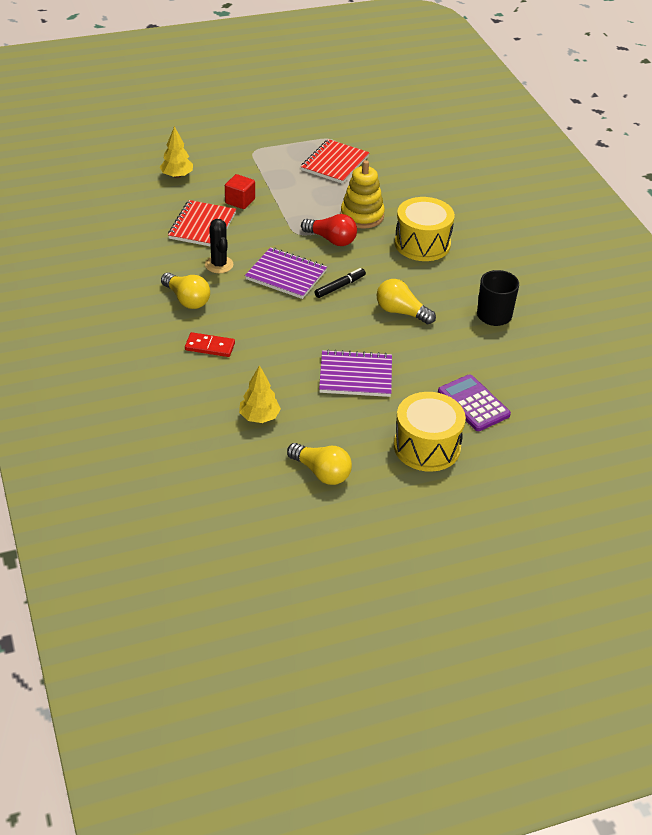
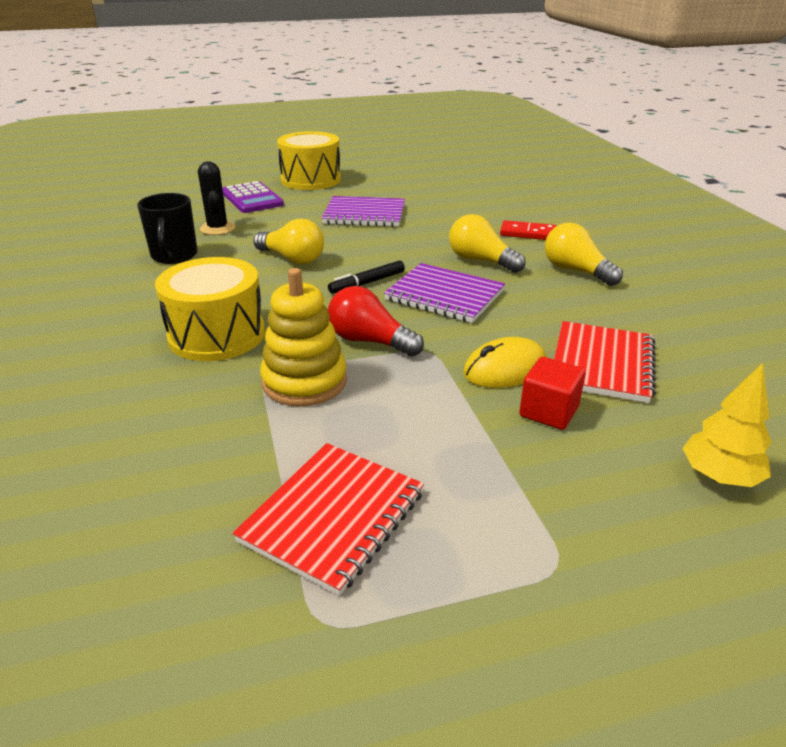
camera: 175 degrees left, 10 degrees down
black cactus [205,219,233,273] -> black cactus moved to [198,161,235,235]
yellow tree [239,365,281,423] -> none
yellow light bulb [287,443,352,485] -> yellow light bulb moved to [449,214,526,273]
none -> yellow mouse [463,337,546,388]

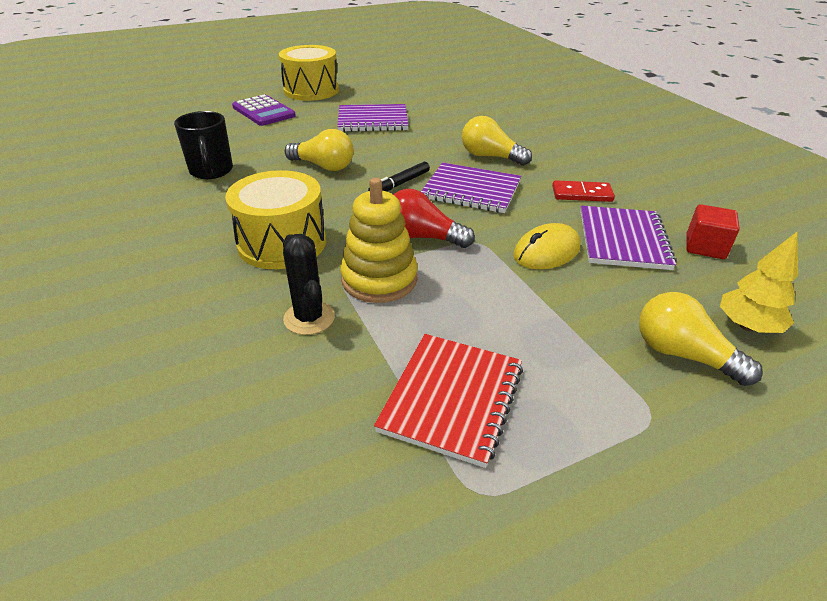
camera: 10 degrees left, 5 degrees up
black cactus [198,161,235,235] -> black cactus moved to [283,234,335,335]
red domino [500,220,556,240] -> red domino moved to [552,180,615,202]
red cube [519,357,586,430] -> red cube moved to [687,204,740,259]
yellow light bulb [545,223,623,286] -> yellow light bulb moved to [639,292,763,386]
red notebook [554,321,656,403] -> purple notebook [580,206,677,270]

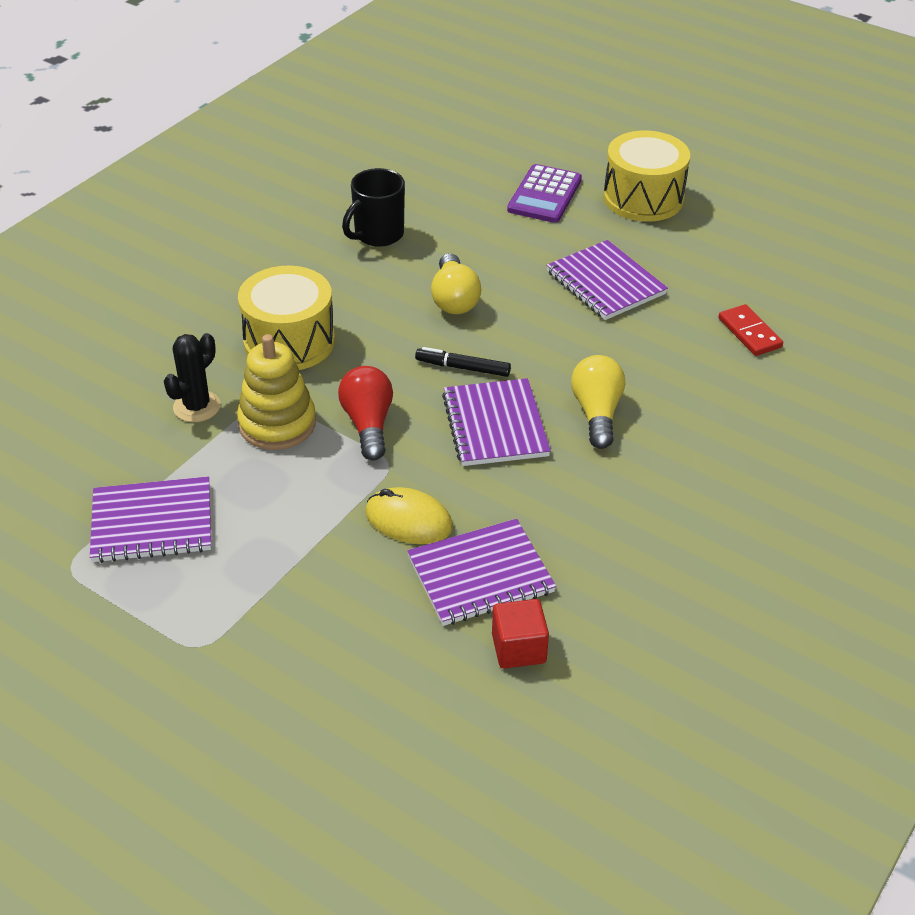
camera: 60 degrees right, 5 degrees up
red notebook [374,334,523,468] -> purple notebook [90,477,211,563]
red domino [552,180,615,202] -> red domino moved to [718,304,783,356]
yellow light bulb [639,292,763,386] -> none
yellow tree [720,232,798,333] -> none

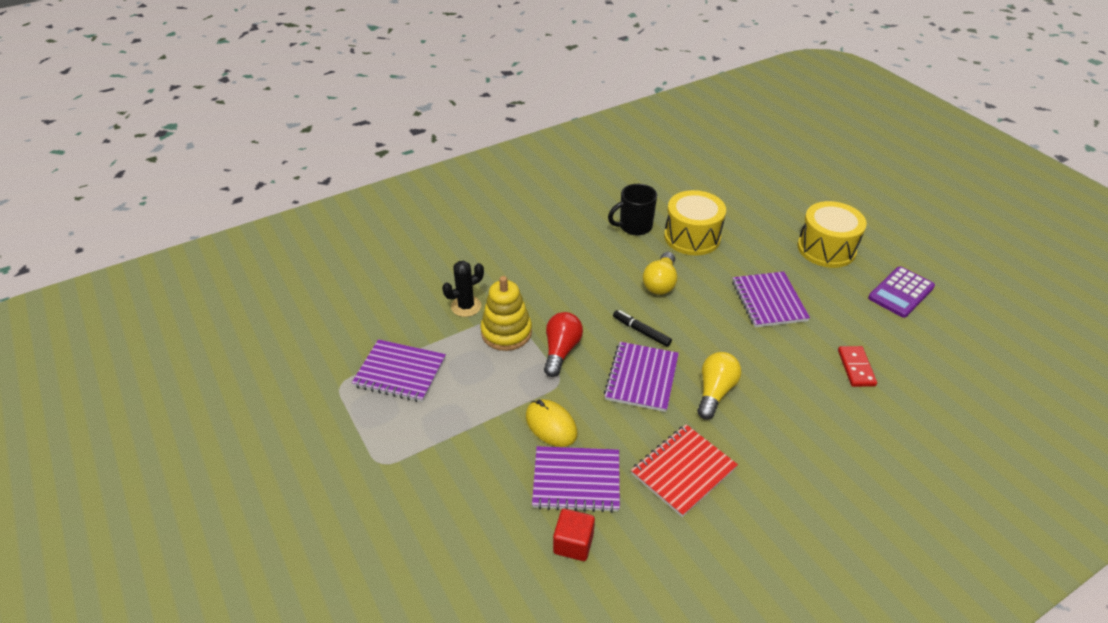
camera: 25 degrees right, 0 degrees up
yellow drum [238,266,335,370] -> yellow drum moved to [664,190,726,255]
purple calculator [507,164,582,223] -> purple calculator moved to [868,266,935,318]
none -> red notebook [631,424,738,517]

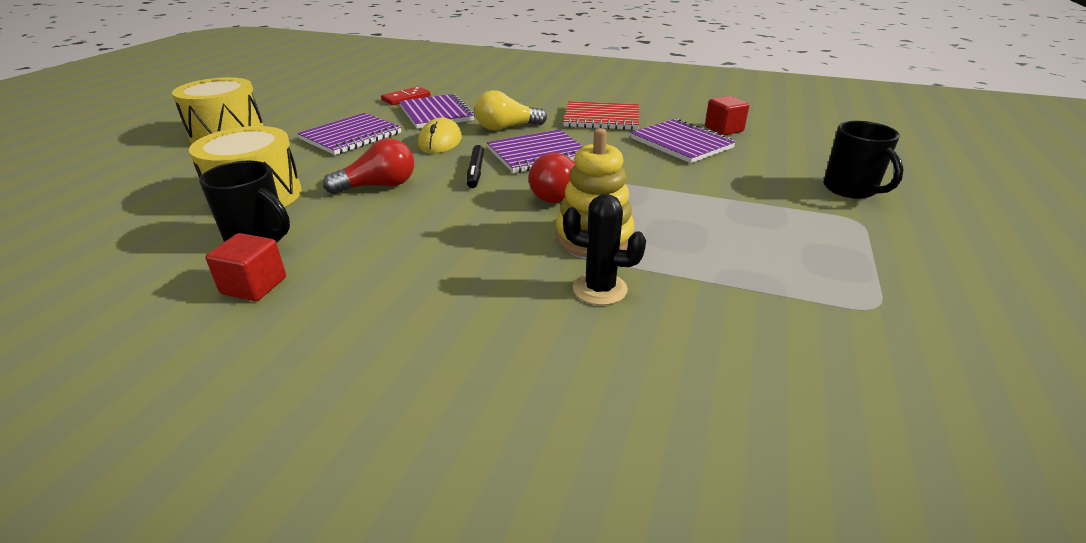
camera: 130 degrees left, 10 degrees down
purple notebook [352,339,446,402] -> purple notebook moved to [399,94,475,129]
yellow mouse [526,399,578,447] -> yellow mouse moved to [418,117,462,153]
yellow light bulb [643,252,677,295] -> red light bulb [323,138,414,194]
purple calculator [868,266,935,318] -> none
none -> red cube [205,233,286,301]
none -> black mug [824,121,904,199]

